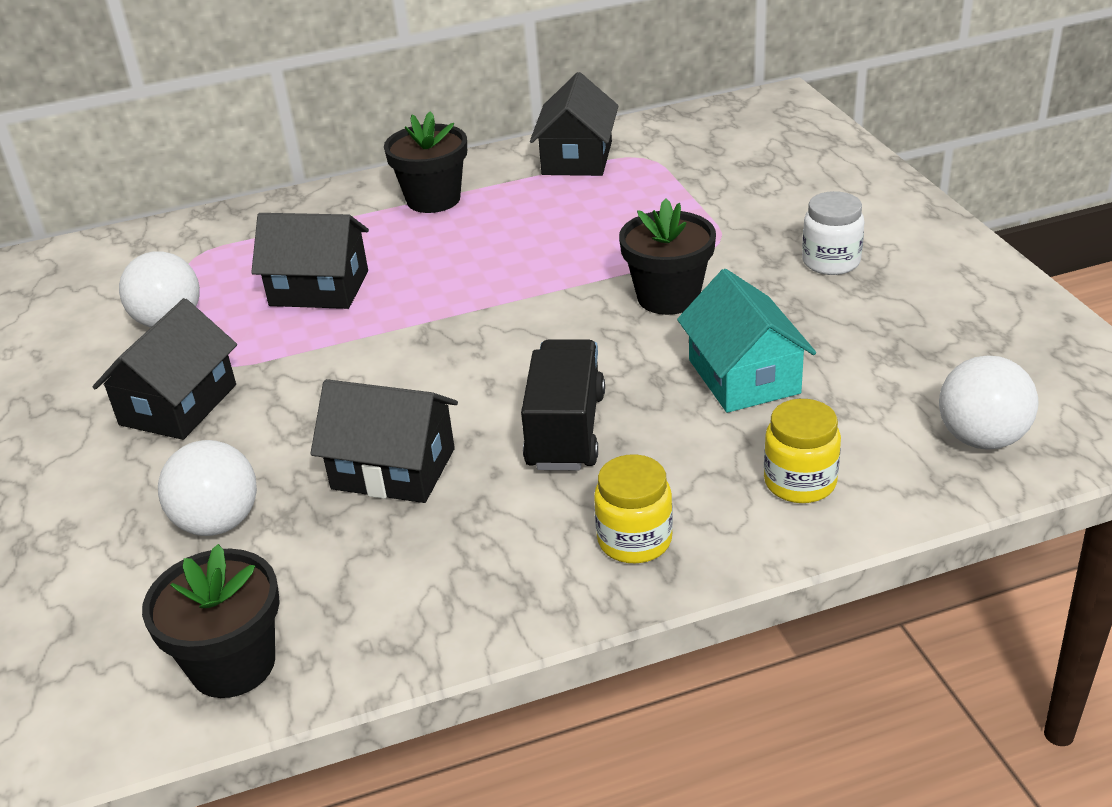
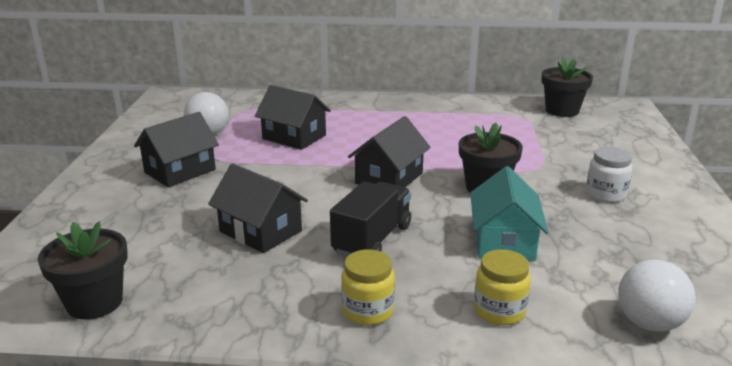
camera: 20 degrees right, 10 degrees down
white ball [158,440,257,536] -> none
black flower pot [384,111,467,213] -> black flower pot moved to [542,57,593,117]
black house [530,72,619,176] -> black house moved to [348,116,431,187]

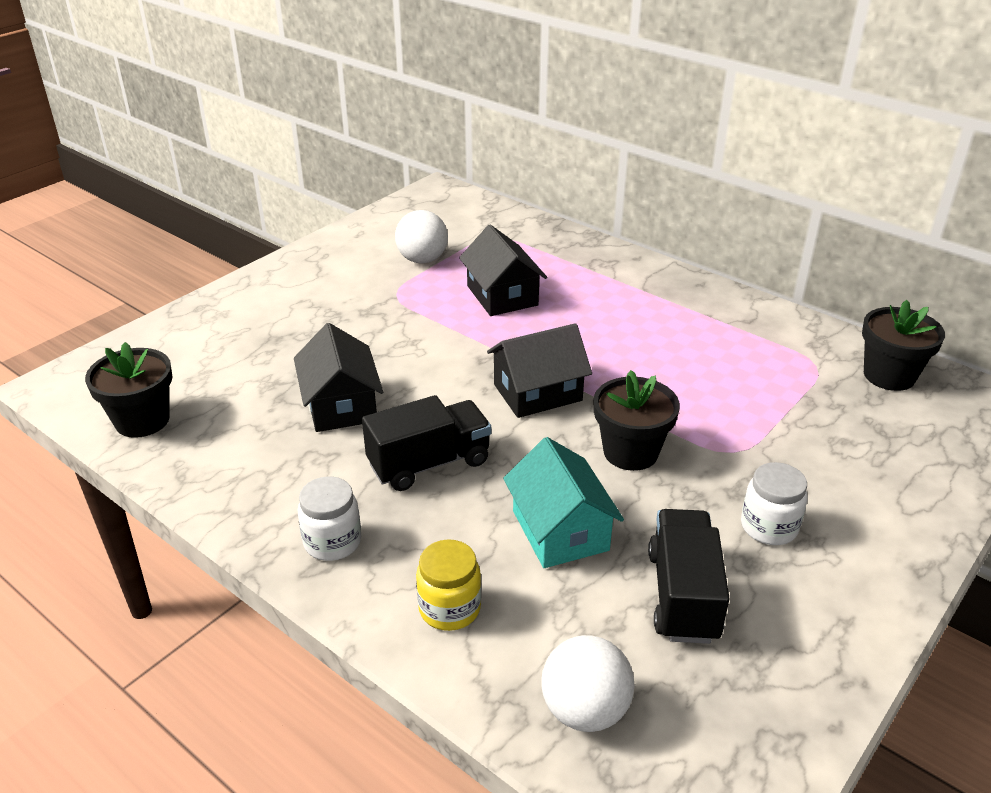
camera: 35 degrees right, 10 degrees up
black house [134,112,219,187] -> none
yellow jar [341,249,395,326] -> white jar [298,477,361,561]
turquoise house [470,166,548,261] -> turquoise house turned 60 degrees counterclockwise [503,437,624,568]
none -> black truck [648,509,730,644]

